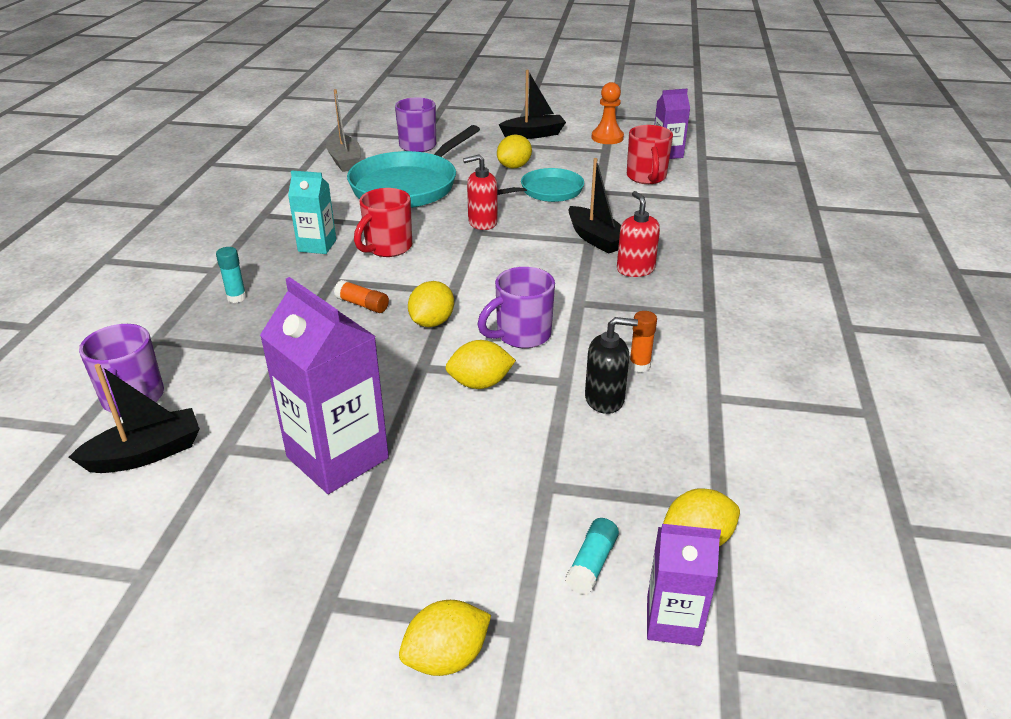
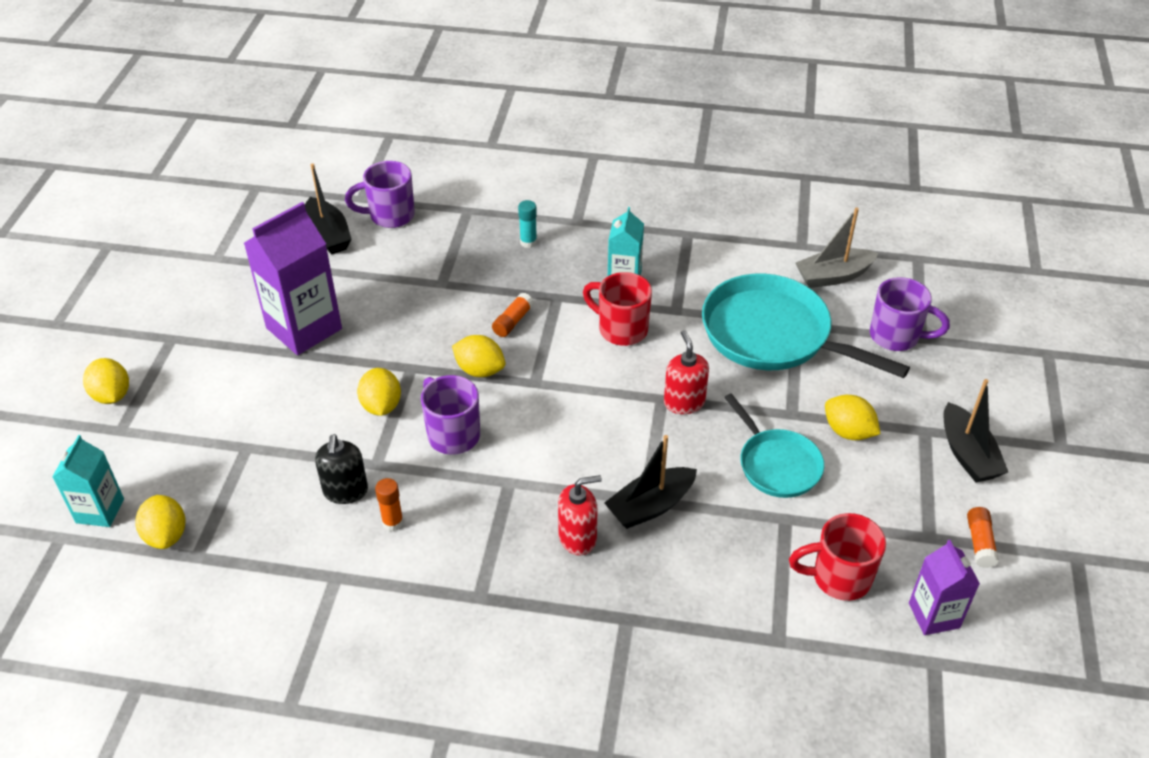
camera: 90 degrees right, 10 degrees up
turquoise glue stick [565,518,619,595] -> none
orange pawn [591,82,624,144] -> orange glue stick [967,507,999,568]
purple carton [647,524,721,646] -> turquoise carton [52,435,124,527]

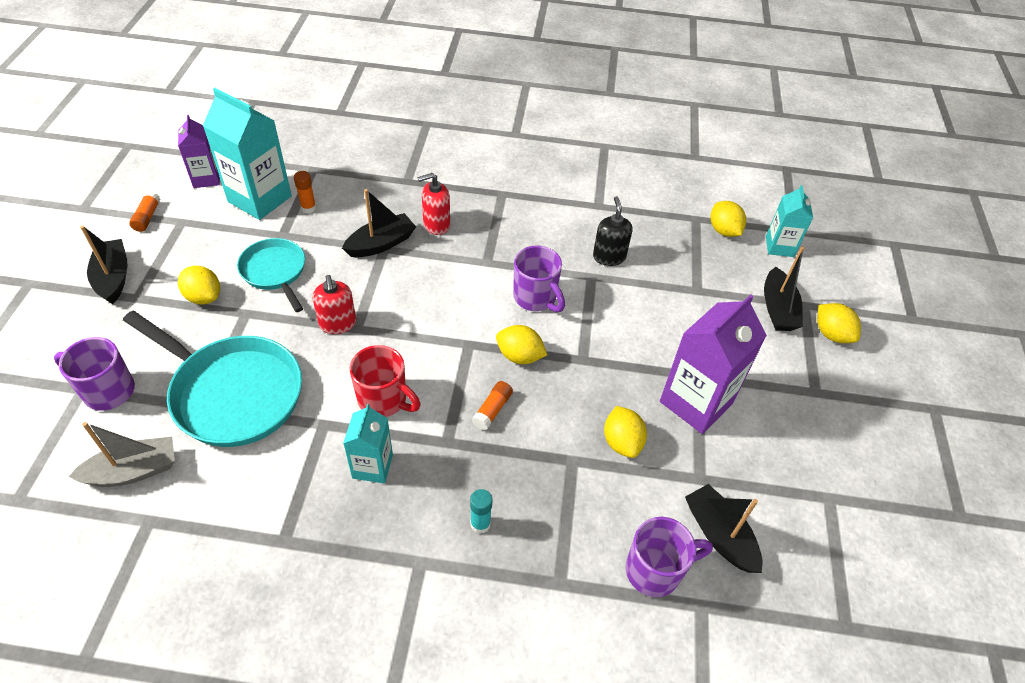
camera: 175 degrees right, 5 degrees up
yellow lemon [357,368,401,416] -> yellow lemon moved to [604,406,647,458]
orange glue stick [375,478,404,531] -> orange glue stick moved to [294,171,316,213]
red mug [789,513,886,601] -> turquoise carton [203,88,292,220]
none -> black boat [764,247,804,331]

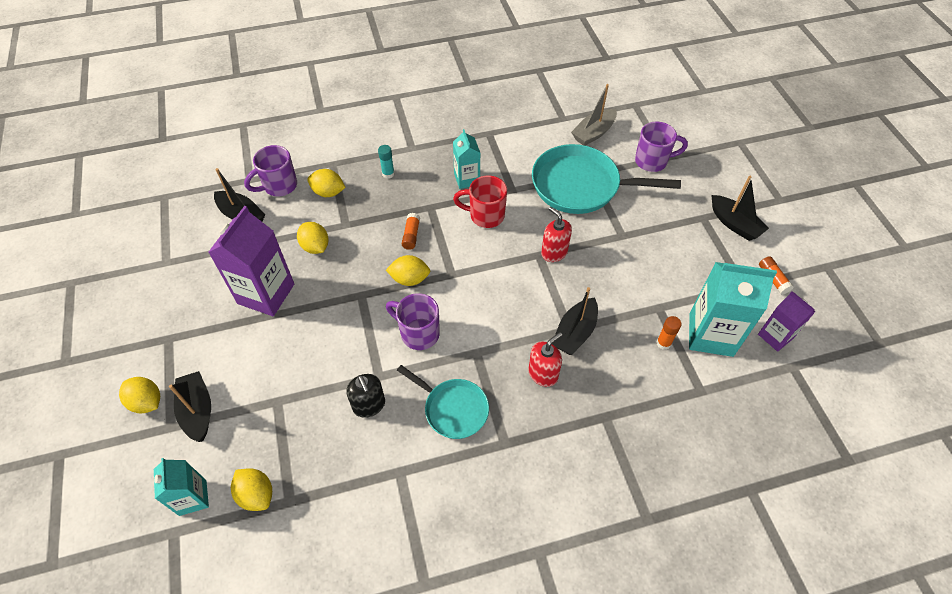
camera: 160 degrees right, 5 degrees up
yellow lemon [178,266,220,305] -> yellow lemon moved to [307,169,346,197]
turquoise pan [237,238,305,312] -> turquoise pan moved to [397,365,489,439]

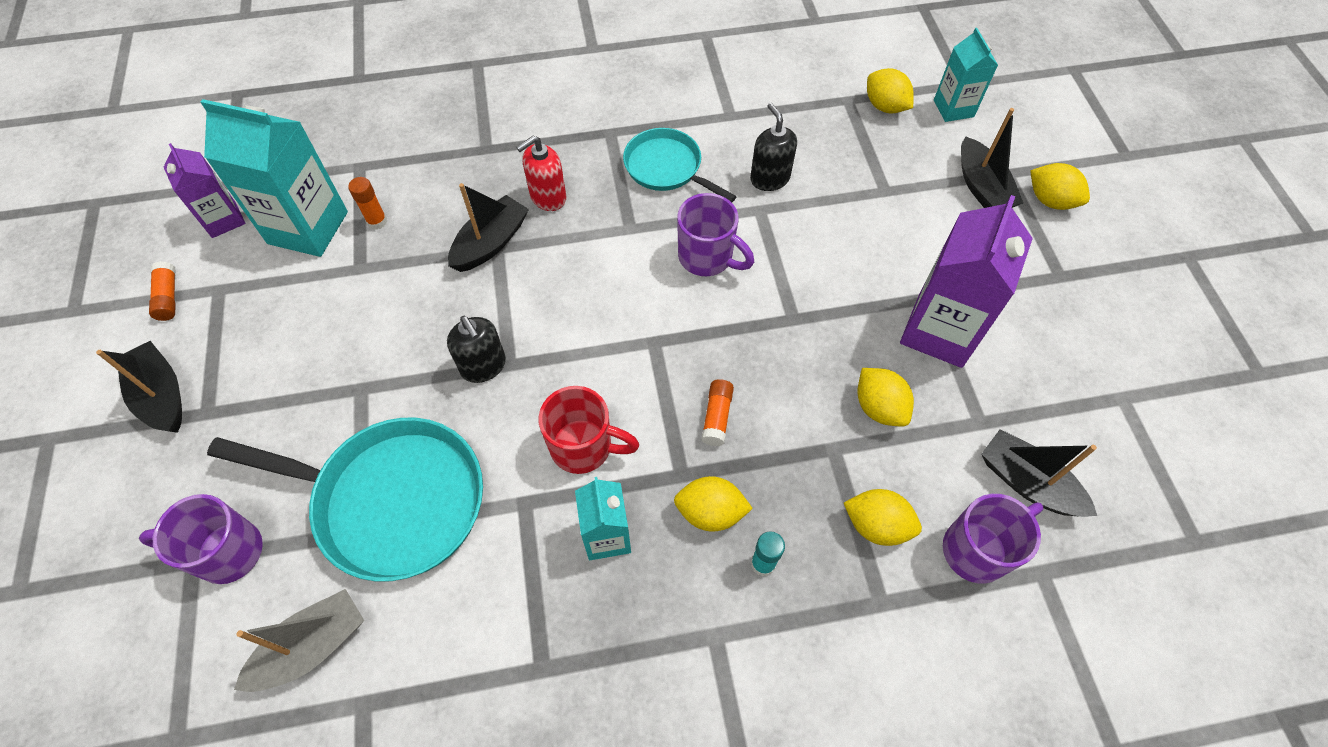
camera: 175 degrees left, 5 degrees up
yellow lemon [386,255,430,286] -> yellow lemon moved to [674,476,753,532]
red soap dispenser [541,207,572,262] -> black soap dispenser [447,316,506,383]

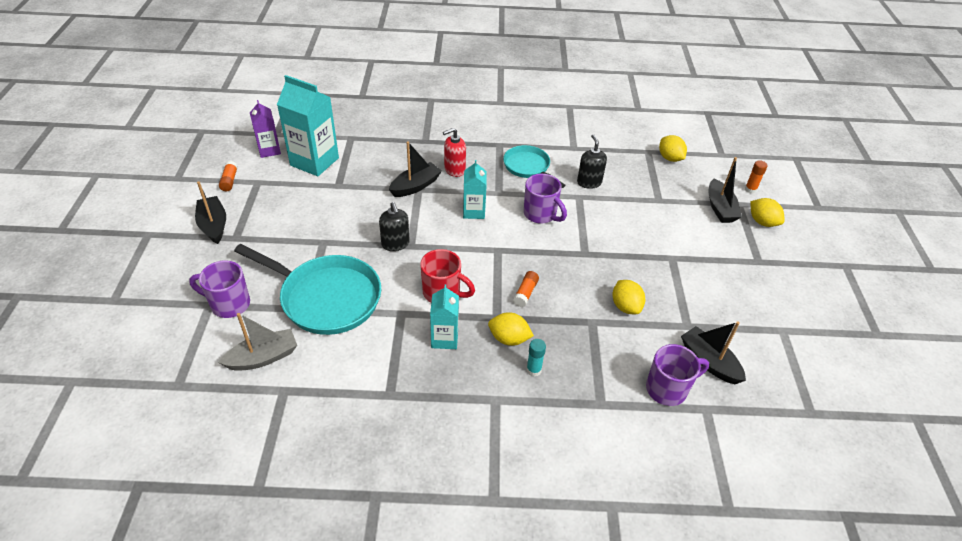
camera: 10 degrees right, 15 degrees down
orange glue stick [348,177,387,230] -> orange glue stick moved to [745,160,767,194]
yellow lemon [844,489,922,546] -> none
purple carton [900,195,1033,368] -> none
turquoise carton [934,28,998,122] -> turquoise carton moved to [463,160,487,219]

